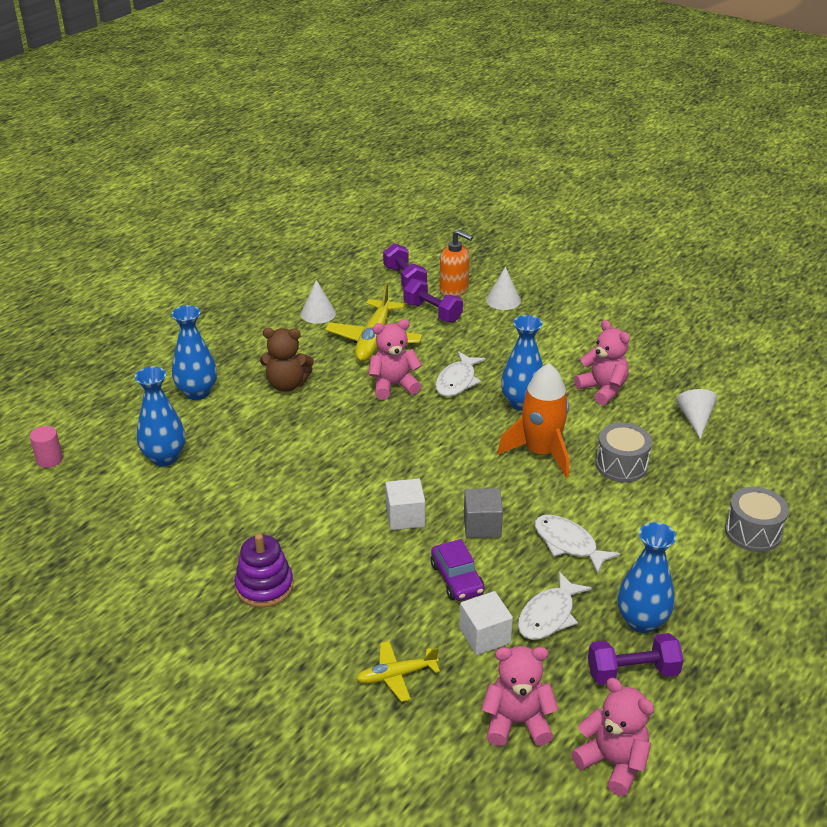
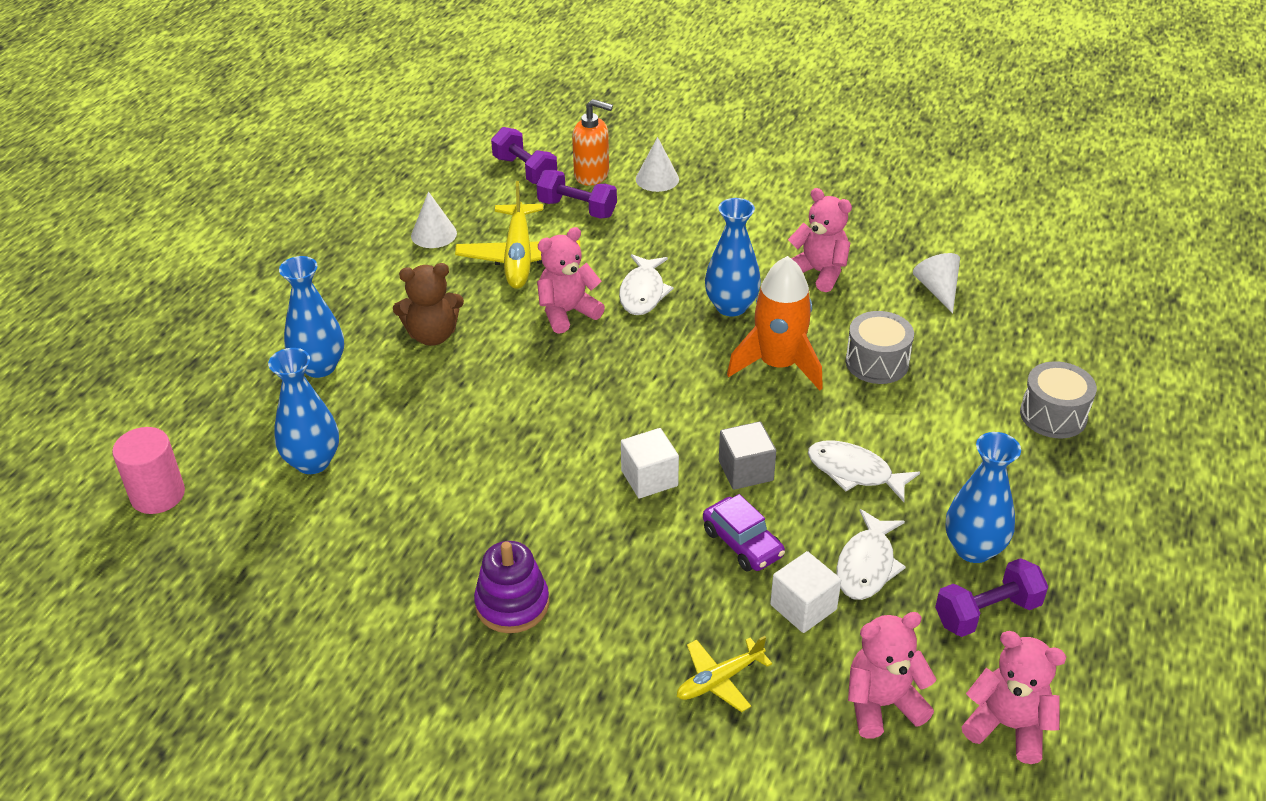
camera: 15 degrees left, 5 degrees up
pink cylinder [30,426,63,468] -> pink cylinder [112,427,185,514], size x1.54

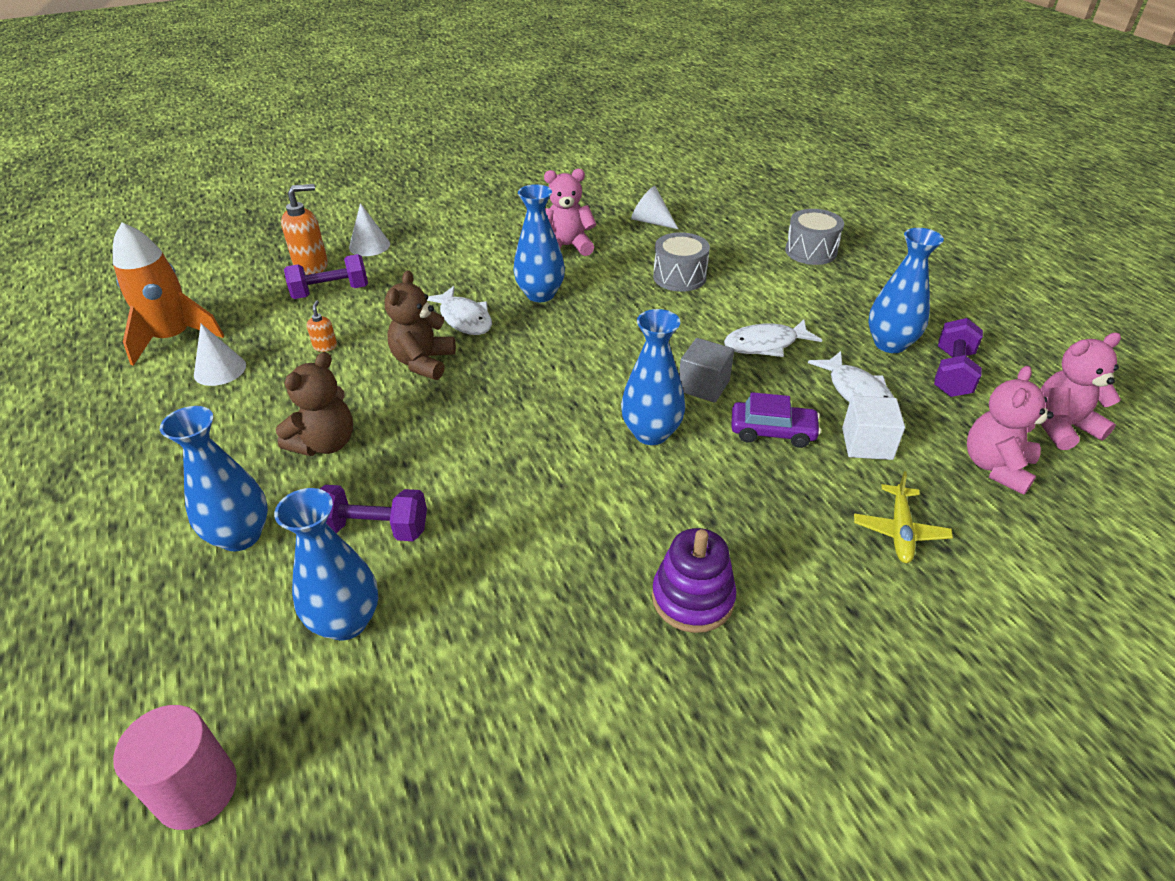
camera: 45 degrees left, 0 degrees up
yellow plane [455,181,580,289] -> orange soap dispenser [307,300,337,352]
purple dumbbell [491,127,557,184] -> purple dumbbell moved to [320,485,427,541]
pink teddy bear [537,227,605,334] -> brown teddy bear [385,270,456,380]
white cube [621,428,679,499] -> blue vase [621,309,685,445]
orange rocket [727,256,823,391] -> orange rocket moved to [113,223,224,366]

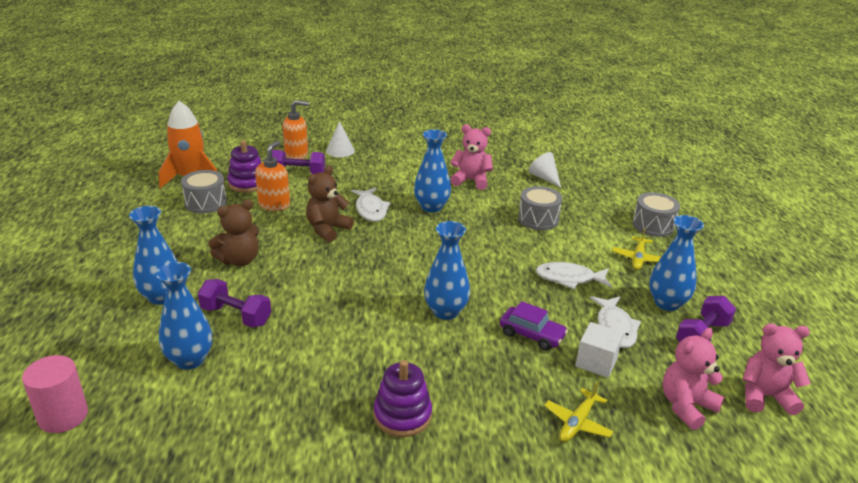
camera: 20 degrees right, 10 degrees down
white cone [194,324,246,386] -> grey drum [181,170,227,213]
orange soap dispenser [307,300,337,352] -> orange soap dispenser [255,141,290,211], size x2.00
grey cube [679,338,734,403] -> none
none -> purple stacking toy [227,140,261,193]
none -> yellow plane [612,228,661,270]

